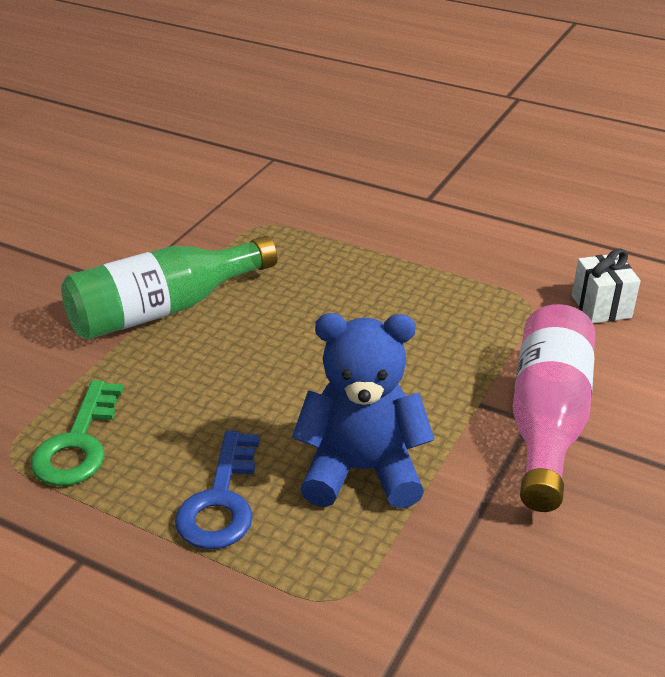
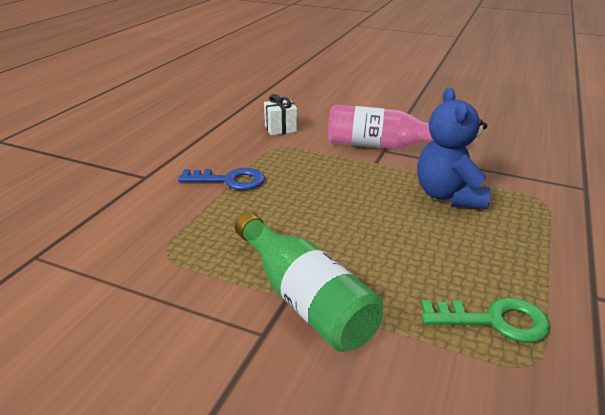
camera: 95 degrees left, 5 degrees down
blue key [175,431,260,549] -> blue key moved to [178,168,265,190]

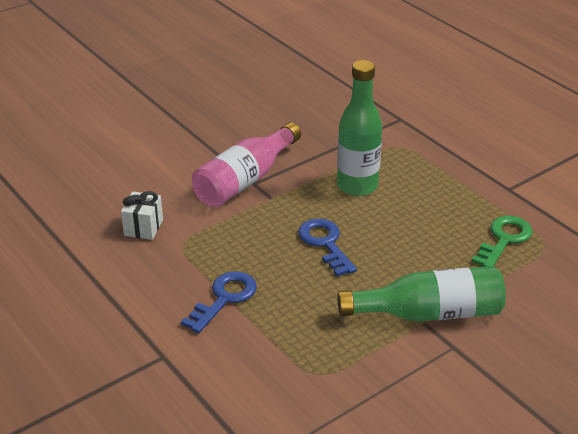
camera: 60 degrees left, 5 degrees up
blue teddy bear [417,88,491,209] -> green bottle [337,60,382,196]
none -> blue key [298,219,357,277]

